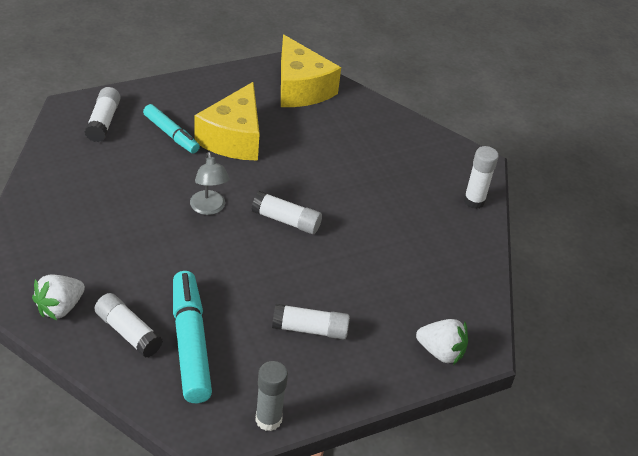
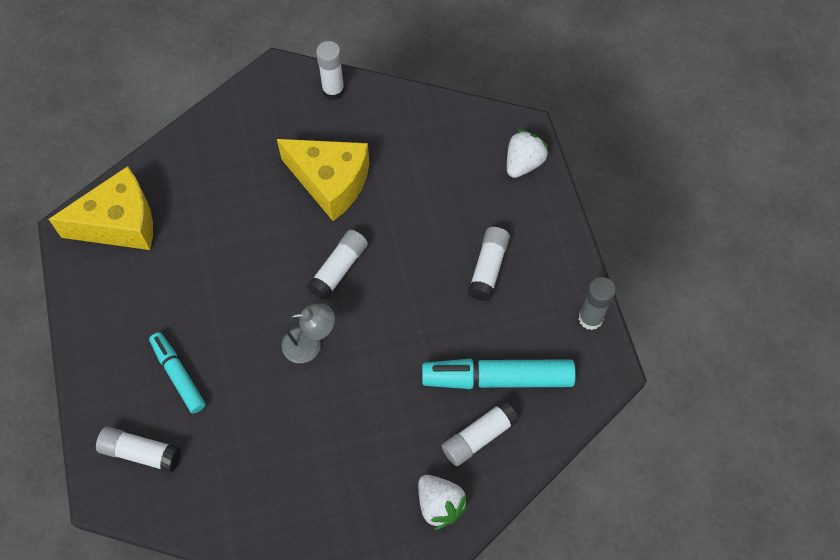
camera: 75 degrees left, 20 degrees up
turquoise marker [143,104,200,153] -> turquoise marker turned 90 degrees counterclockwise [149,332,206,413]
yellow cheese [194,82,260,161] -> yellow cheese moved to [277,139,369,221]

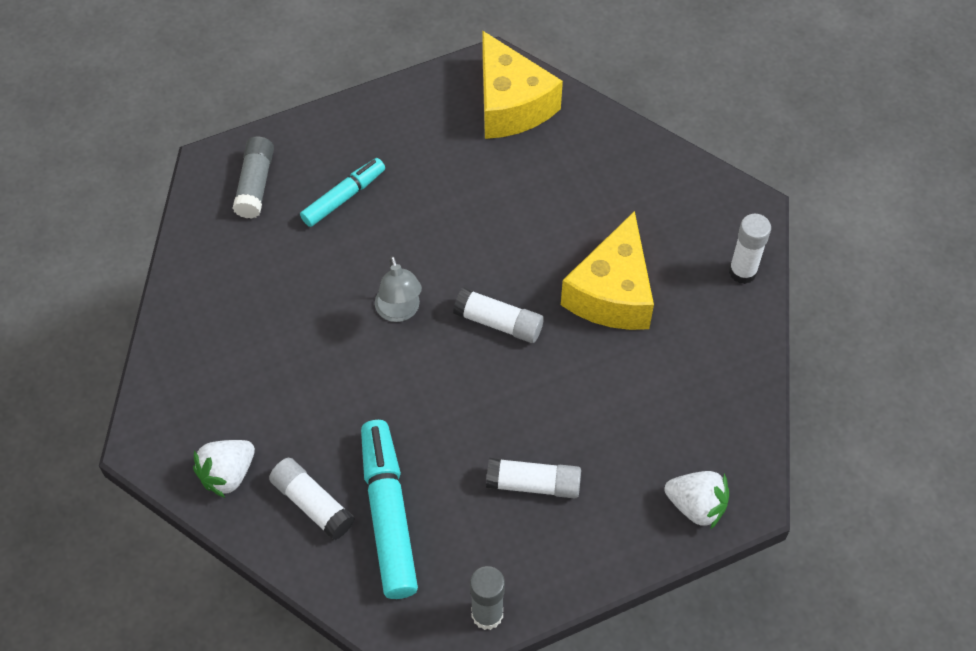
camera: 80 degrees right, 5 degrees down
white glue stick [96,427,181,473] -> grey glue stick [232,136,274,219]

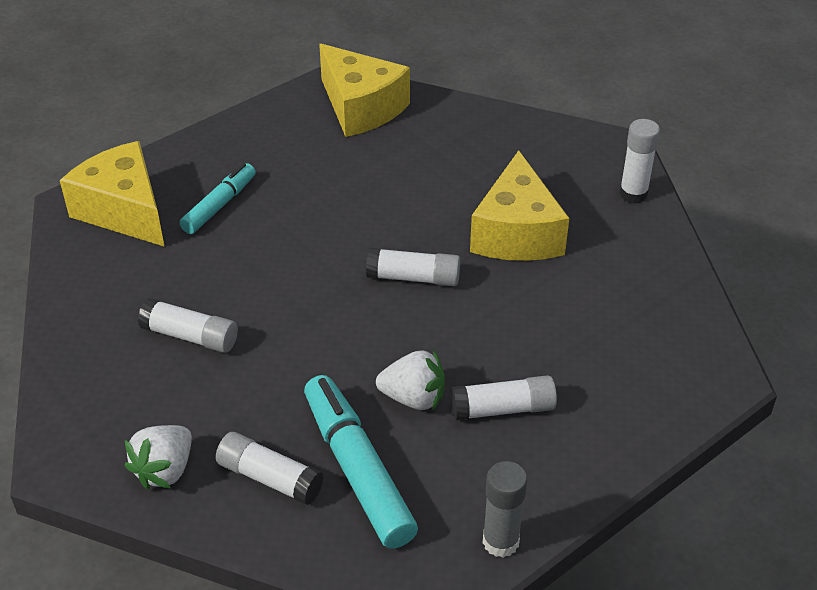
camera: 15 degrees left, 15 degrees down
grey glue stick [232,136,274,219] -> yellow cheese [60,141,165,247]
grey lamp [375,256,422,322] -> none
white strawberry [664,471,729,530] -> white strawberry moved to [376,349,445,410]
none -> white glue stick [138,298,238,353]

